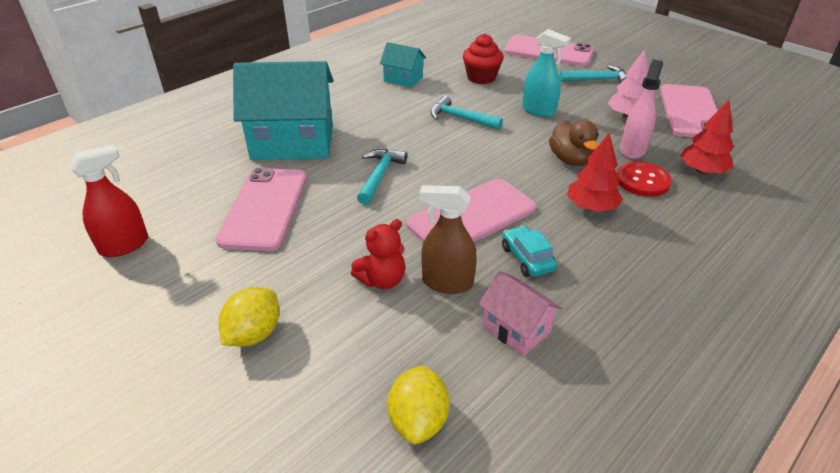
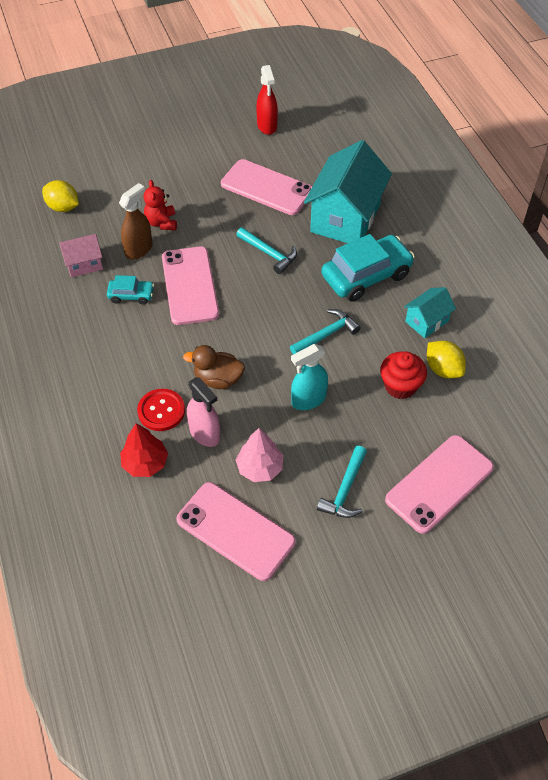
camera: 115 degrees right, 15 degrees up
yellow lemon [219,287,279,346] -> yellow lemon moved to [427,341,466,378]
red tree [567,133,623,212] -> none
none -> turquoise car [321,234,415,302]

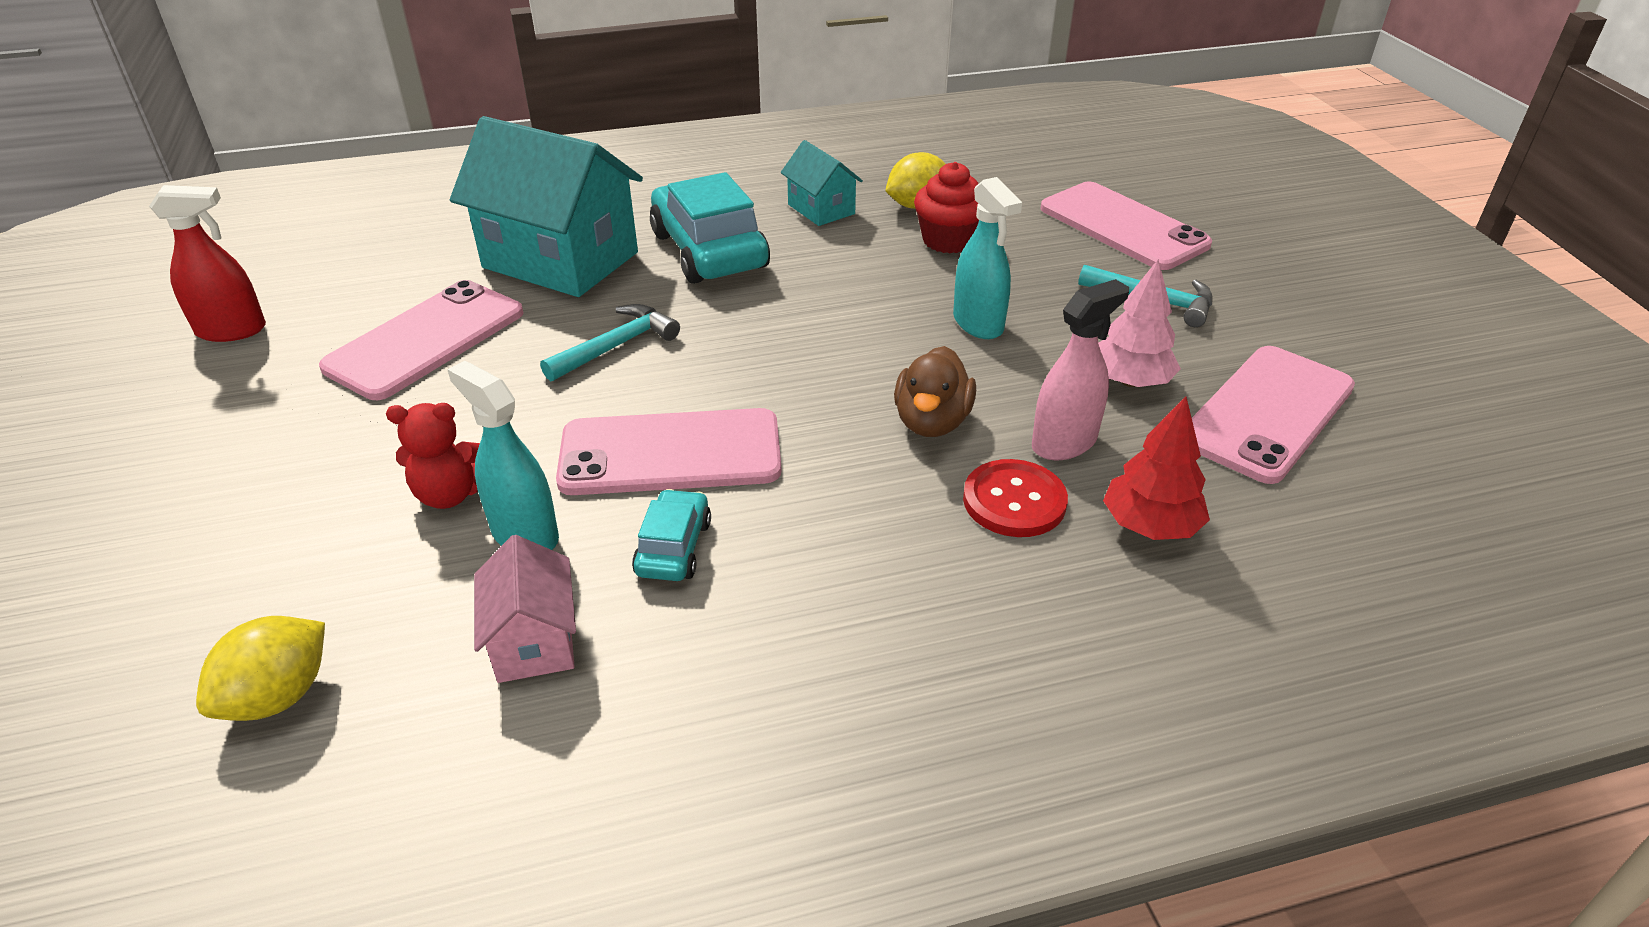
camera: 85 degrees left, 15 degrees down
brown spray bottle [119,183,152,260] -> turquoise spray bottle [447,361,559,550]
turquoise hammer [290,309,360,355] -> none

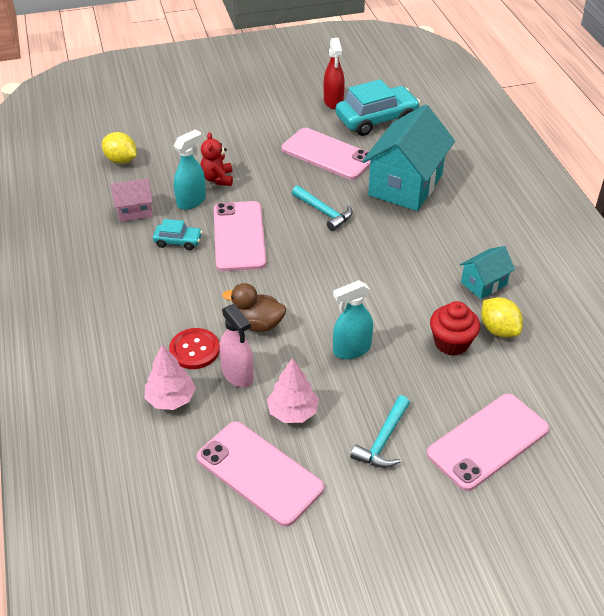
camera: 90 degrees right, 5 degrees up
turquoise car [650,172,770,284] -> turquoise car moved to [336,79,420,136]
red tree [1103,397,1210,540] -> pink tree [144,345,196,410]

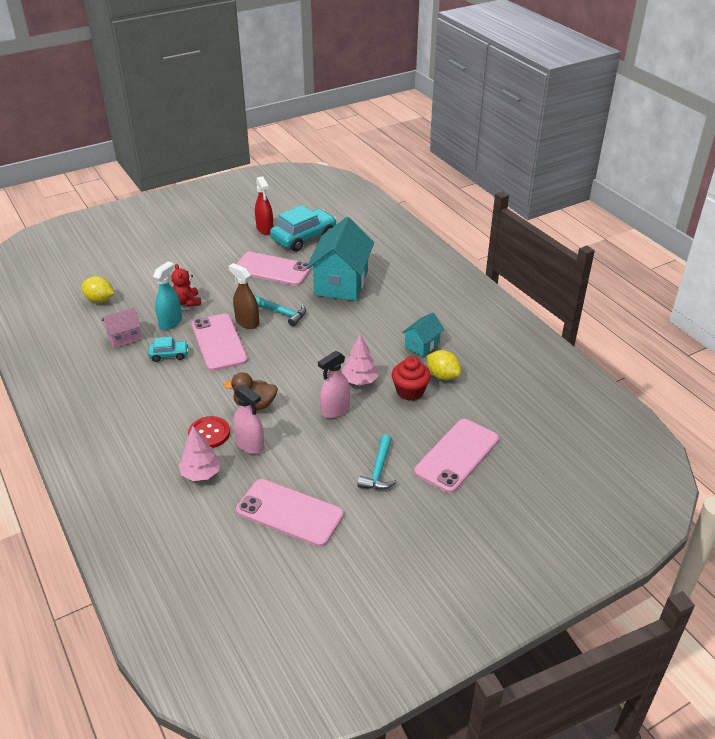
camera: 15 degrees left, 5 degrees down
pink tree [267,358,319,423] -> pink tree moved to [342,335,379,385]
turquoise spray bottle [333,280,373,359] -> pink spray bottle [318,351,350,418]
none -> brown spray bottle [229,263,259,329]

